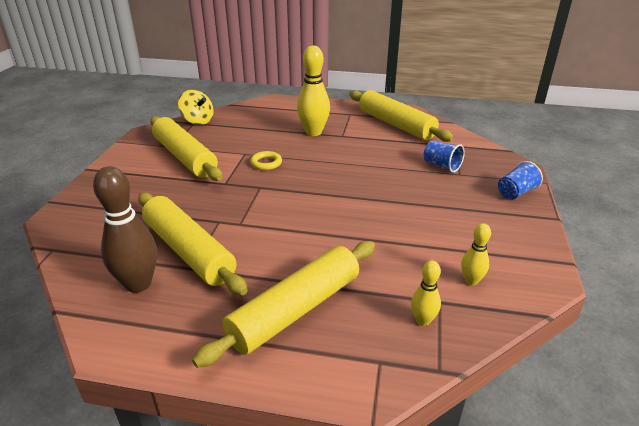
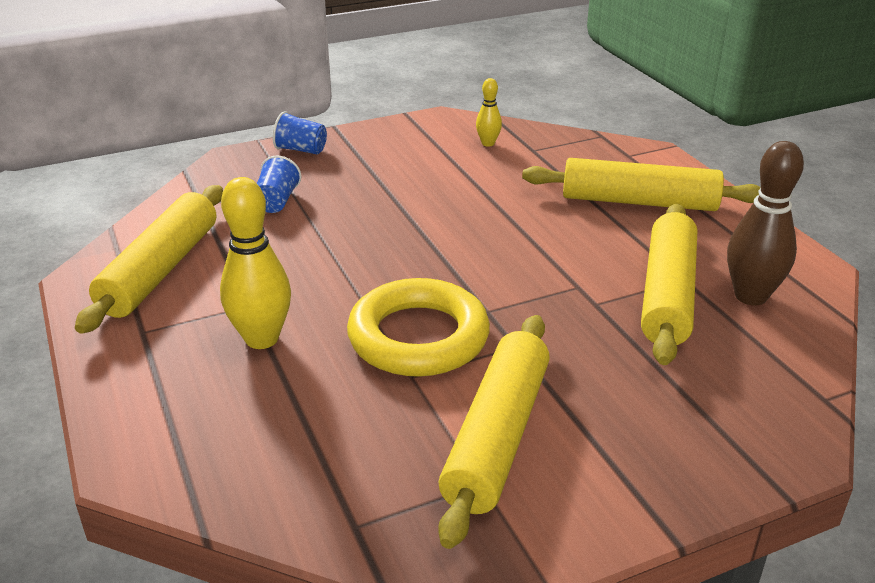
camera: 125 degrees left, 0 degrees up
yellow spinning top [178,90,214,125] -> none
yellow ring [250,151,282,170] -> yellow ring [347,278,490,377], size x2.39
yellow bowling pin [411,261,441,326] -> none

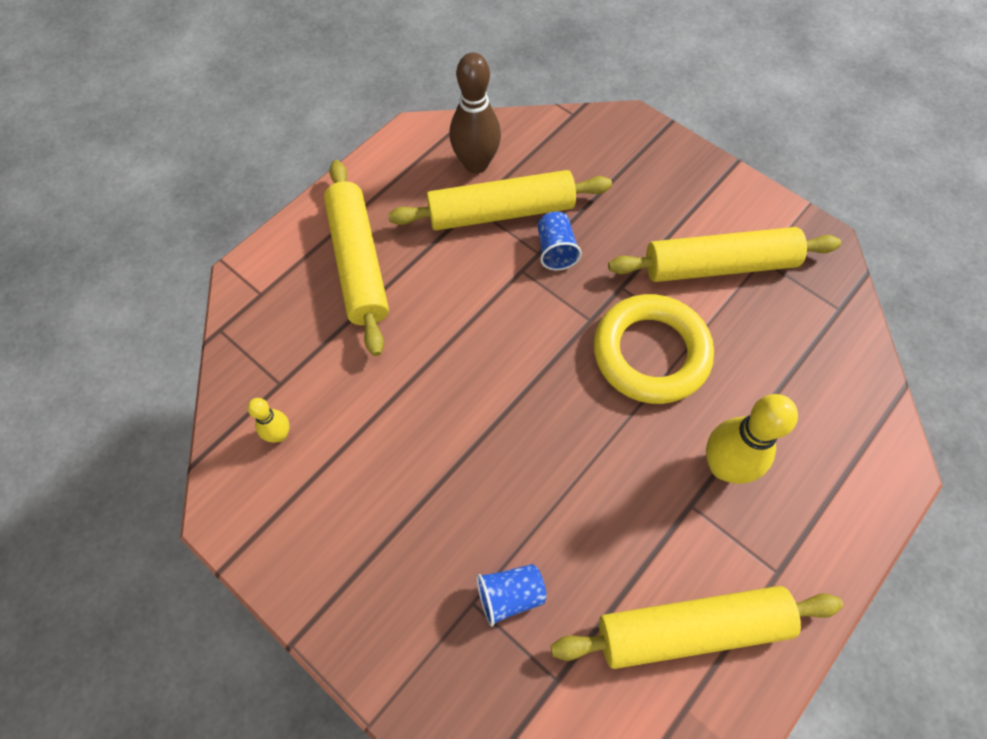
camera: 115 degrees left, 30 degrees up
blue cup [273,111,327,154] -> blue cup moved to [538,212,582,270]

